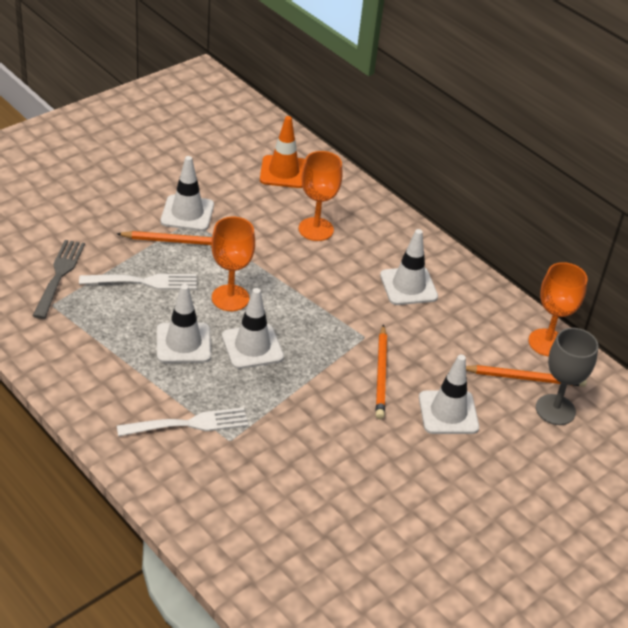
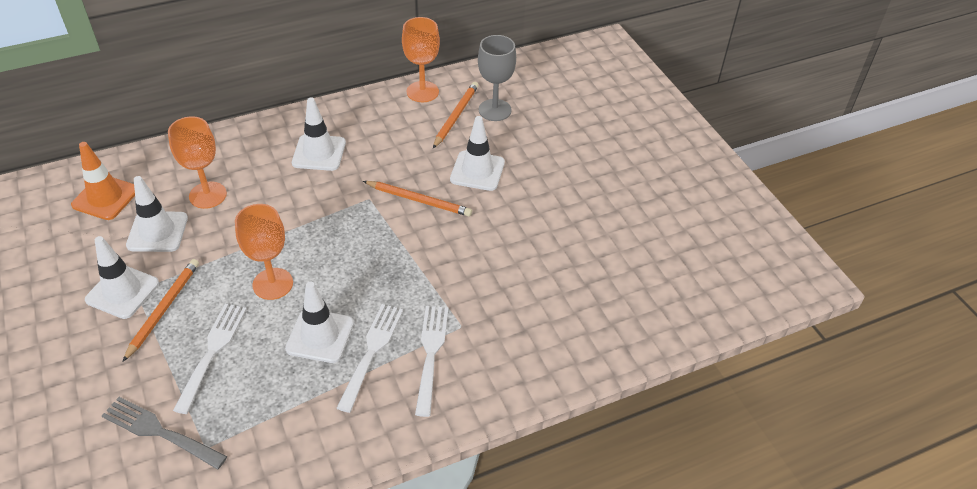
camera: 70 degrees left, 5 degrees up
white traffic cone [222,288,284,369] -> white traffic cone moved to [126,176,188,252]
none -> white fork [336,304,403,413]

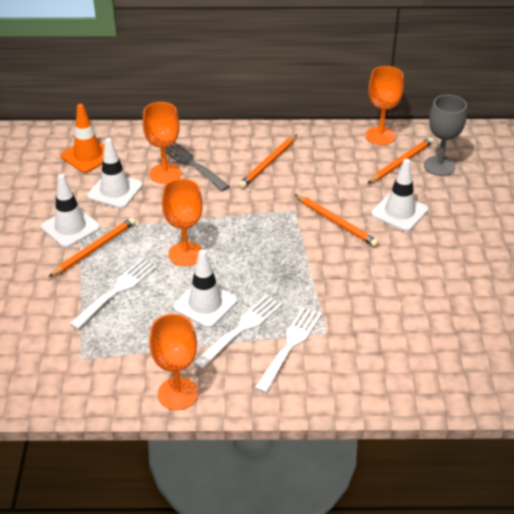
camera: 25 degrees right, 5 degrees down
grey fork [102,397,227,470] -> grey fork moved to [160,142,230,191]
white traffic cone [292,98,346,171] -> orange pencil [239,135,297,188]
none -> orange goblet [149,314,198,410]

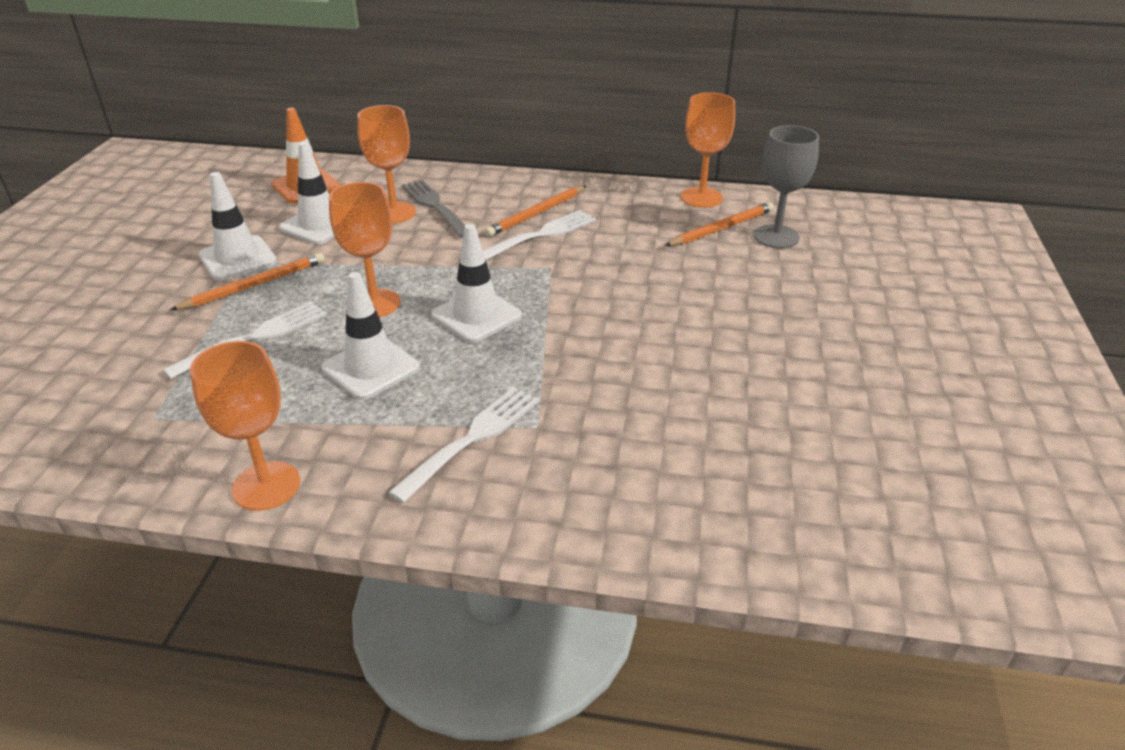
camera: 10 degrees right, 5 degrees down
white fork [193,295,282,369] -> white fork moved to [483,210,596,260]
orange pencil [294,194,379,247] -> none
white traffic cone [371,159,428,232] -> white traffic cone moved to [431,224,522,343]

